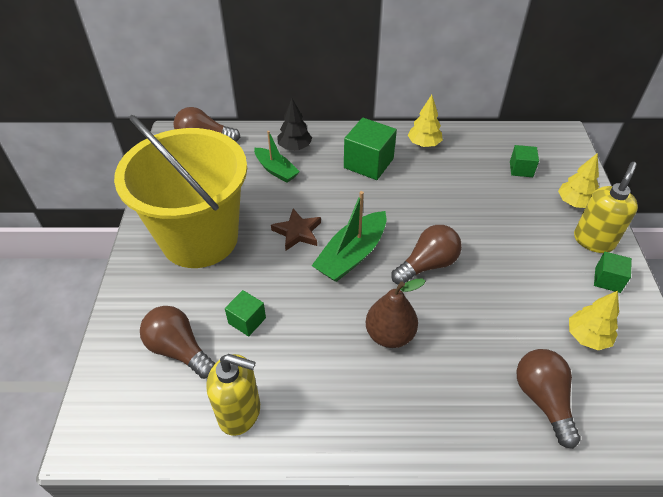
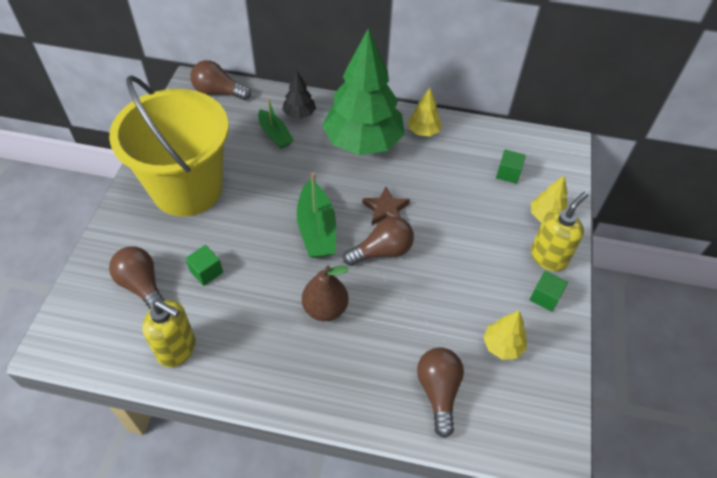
camera: 10 degrees right, 5 degrees up
brown star [271,209,321,251] -> brown star moved to [362,186,410,225]
green boat [312,191,387,282] -> green boat turned 60 degrees counterclockwise [297,172,336,258]
green cube [344,118,397,180] -> green tree [322,28,405,155]

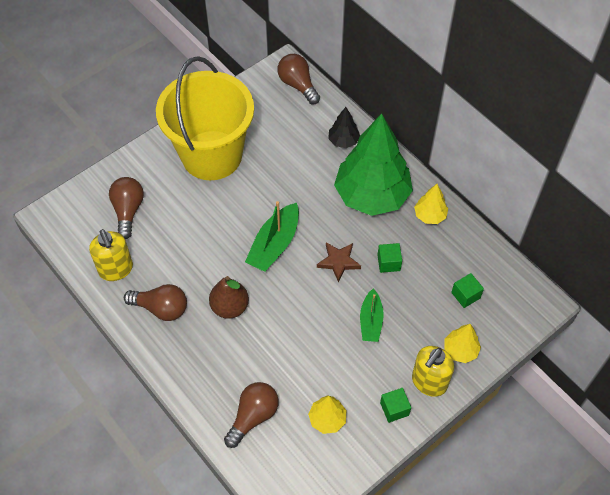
camera: 40 degrees right, 5 degrees up
green cube [185,245,223,286] -> green cube moved to [377,243,402,273]
green boat [258,98,294,149] -> green boat moved to [360,289,384,342]
brown light bulb [343,217,414,266] -> brown light bulb moved to [124,284,187,321]
yellow soap dispenser [531,192,588,271] -> yellow soap dispenser turned 135 degrees clockwise [412,346,454,397]

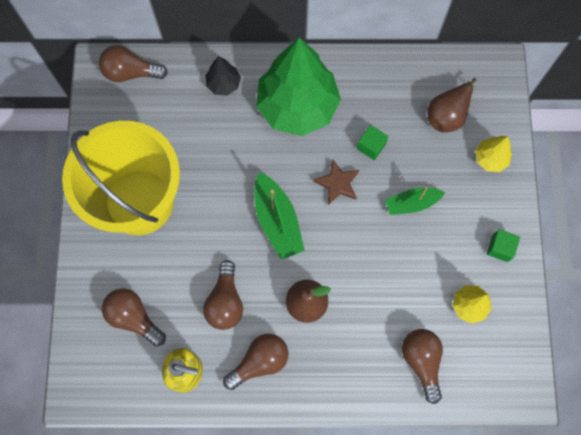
camera: 50 degrees left, 15 degrees up
green boat [360,289,384,342] -> green boat turned 120 degrees clockwise [385,187,445,215]
yellow soap dispenser [412,346,454,397] -> none
yellow tree [414,184,448,224] -> none
green cube [451,273,484,308] -> brown pear [427,78,477,132]
none -> brown light bulb [203,260,243,330]

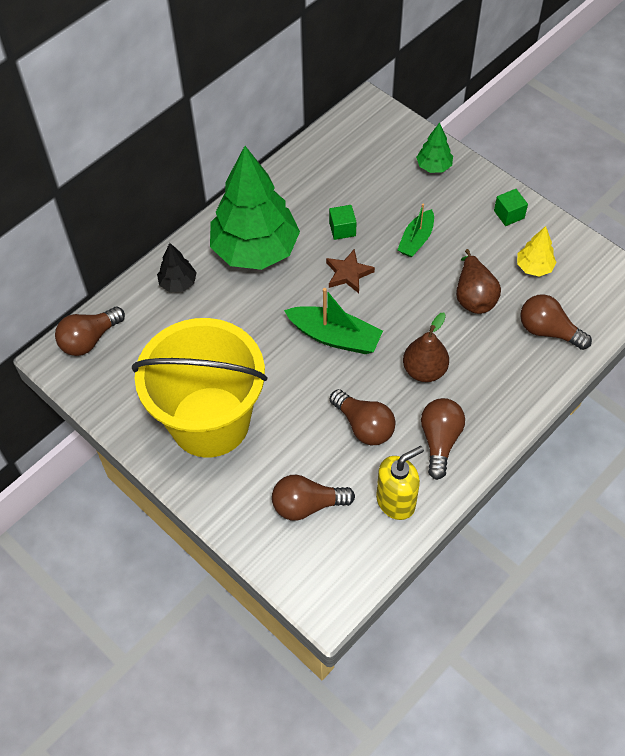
camera: 45 degrees left, 15 degrees down
brown pear [427,78,477,132] -> brown pear moved to [456,249,501,314]
yellow tree [475,136,512,172] -> green tree [416,122,453,173]

